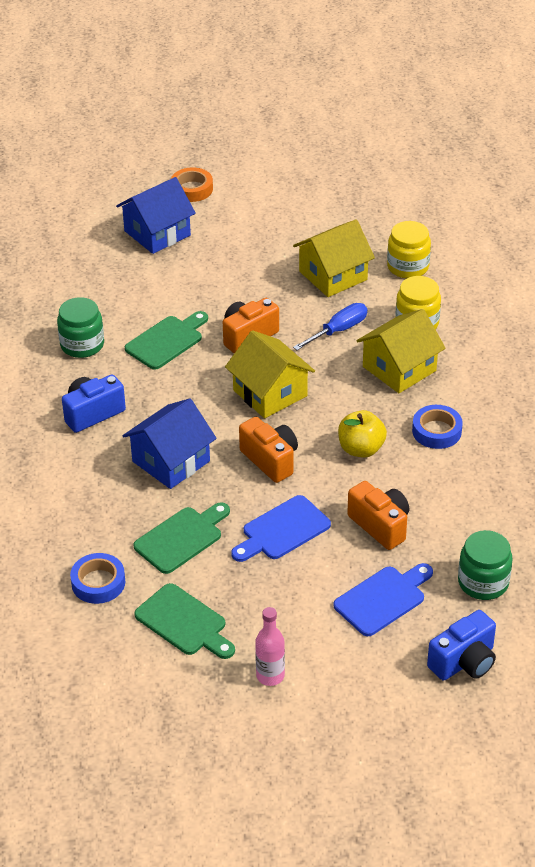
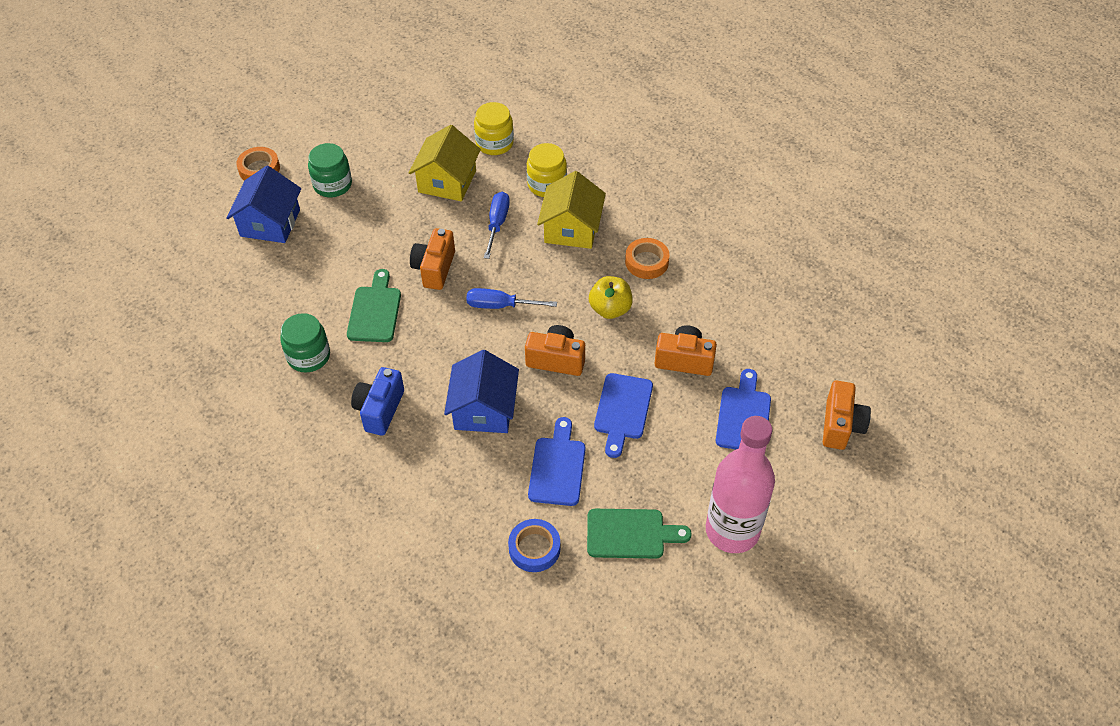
camera: 40 degrees left, 10 degrees up
green cutting board [133,502,230,574] -> blue cutting board [528,417,586,506]
yellow house [225,330,315,418] -> blue screwdriver [466,288,557,309]
pink bottle [255,607,285,686] -> pink bottle [706,416,775,553], size x2.13
blue tape [412,405,463,449] -> orange tape [625,238,670,279]
blue camera [427,610,496,681] -> orange camera [823,380,871,450]
green jar [458,530,513,600] -> green jar moved to [308,143,352,197]

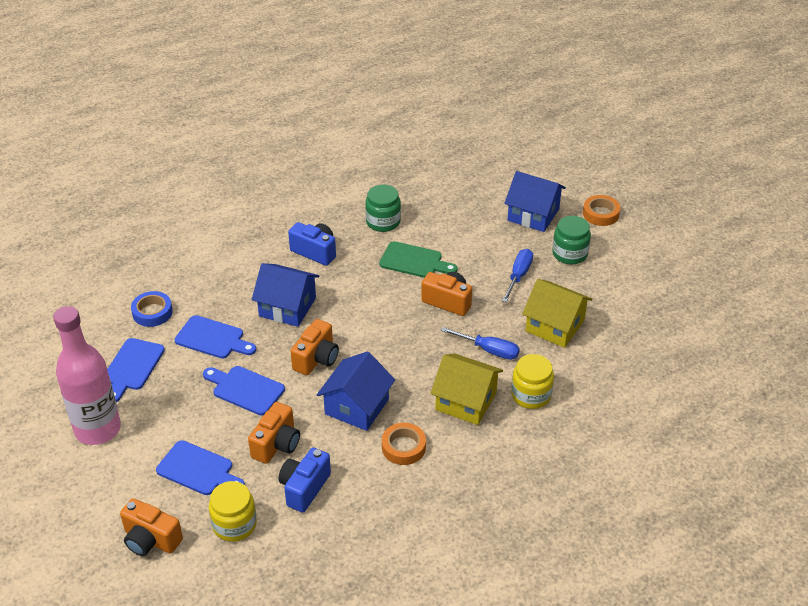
camera: 105 degrees right, 10 degrees down
blue screwdriver [466,288,557,309] -> blue screwdriver moved to [502,249,533,302]
yellow jar [474,102,514,155] -> yellow jar moved to [209,481,257,542]
green cutting board [587,509,692,558] -> blue cutting board [107,338,165,402]
yellow apple [589,276,633,319] -> blue house [317,351,395,431]
none -> blue camera [278,448,331,512]

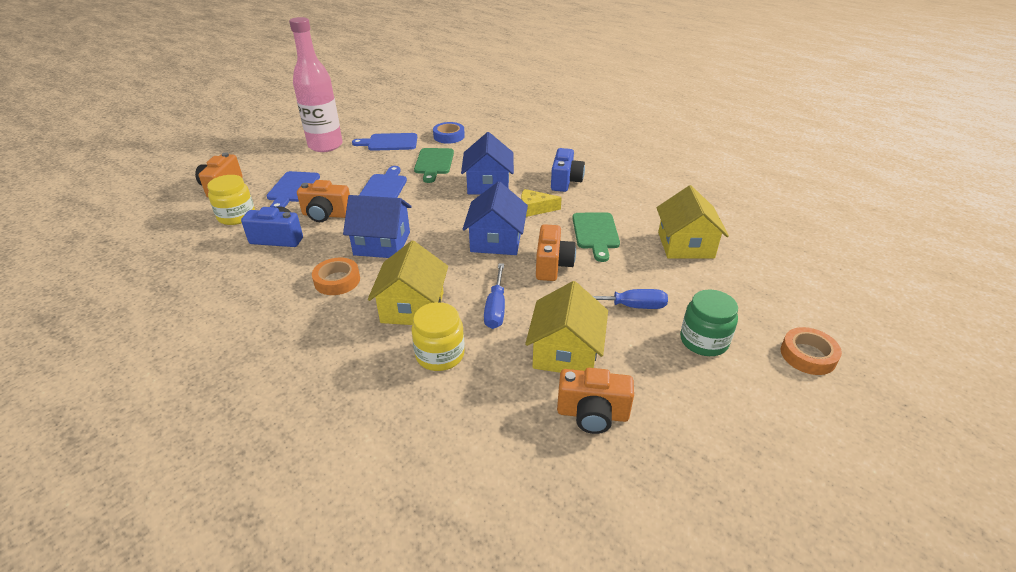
camera: 70 degrees right, 5 degrees down
blue cutting board [175,315,256,359] -> green cutting board [414,148,454,183]
orange camera [291,319,339,375] -> orange camera moved to [557,368,634,434]
green jar [365,185,401,232] -> none
blue house [504,171,566,232] -> blue house moved to [463,181,528,255]
none -> yellow cheese [521,189,562,217]
none -> yellow house [657,185,729,259]

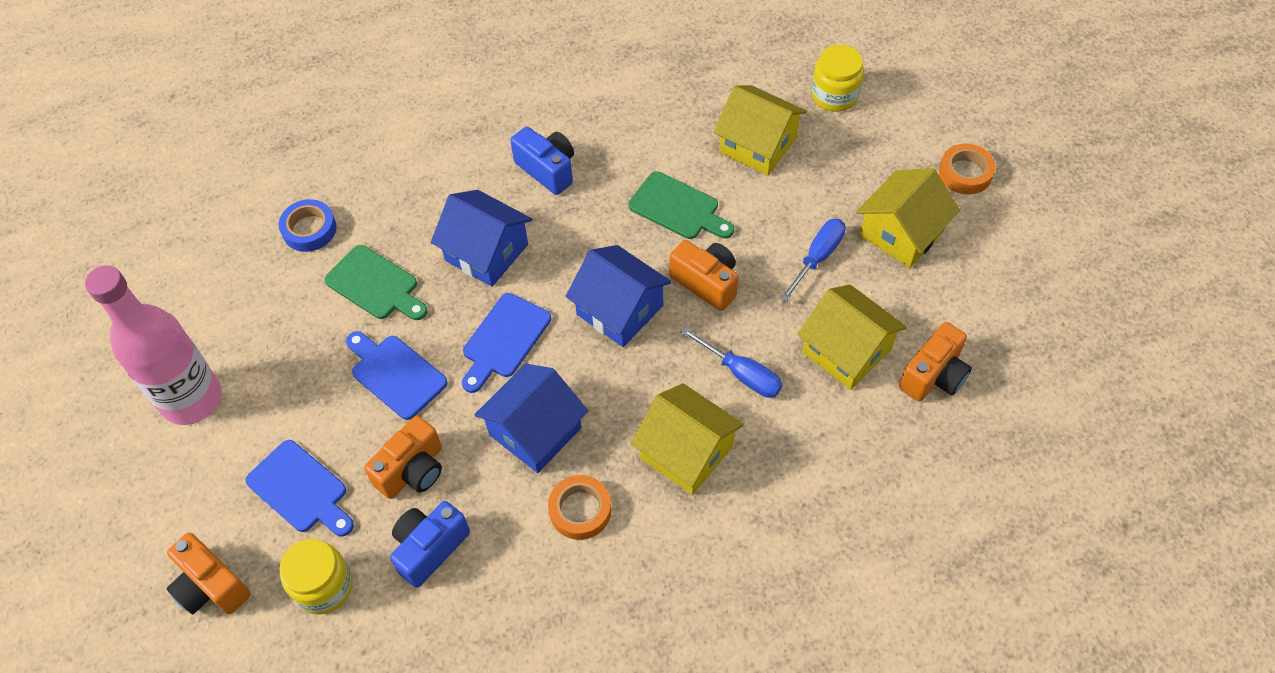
camera: 55 degrees left, 20 degrees up
blue cutting board [352,133,417,151] -> blue cutting board moved to [462,293,551,393]
yellow jar [411,302,465,371] -> yellow jar moved to [811,45,864,112]
yellow cheese [521,189,562,217] -> none
green jar [680,289,738,356] -> yellow house [856,168,960,268]

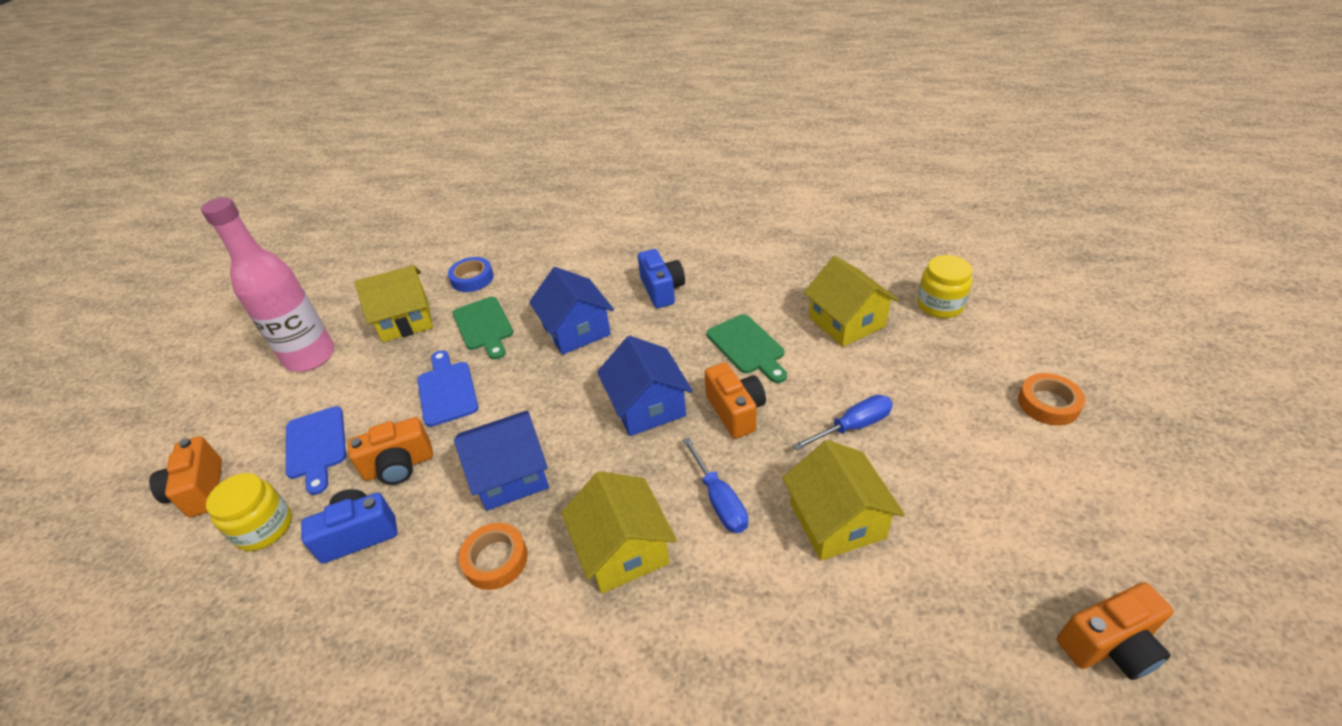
camera: 30 degrees right, 15 degrees down
blue cutting board [462,293,551,393] -> none
yellow house [856,168,960,268] -> yellow house moved to [354,265,433,342]
orange camera [899,322,972,402] -> orange camera moved to [1057,582,1173,680]

